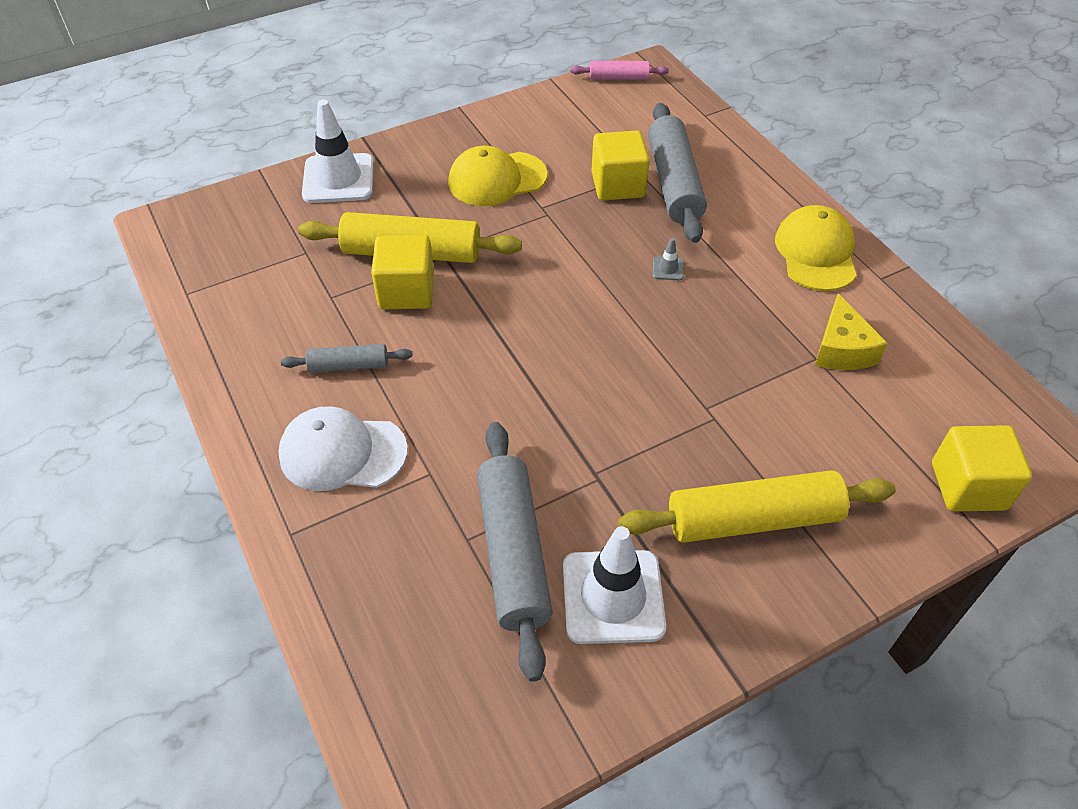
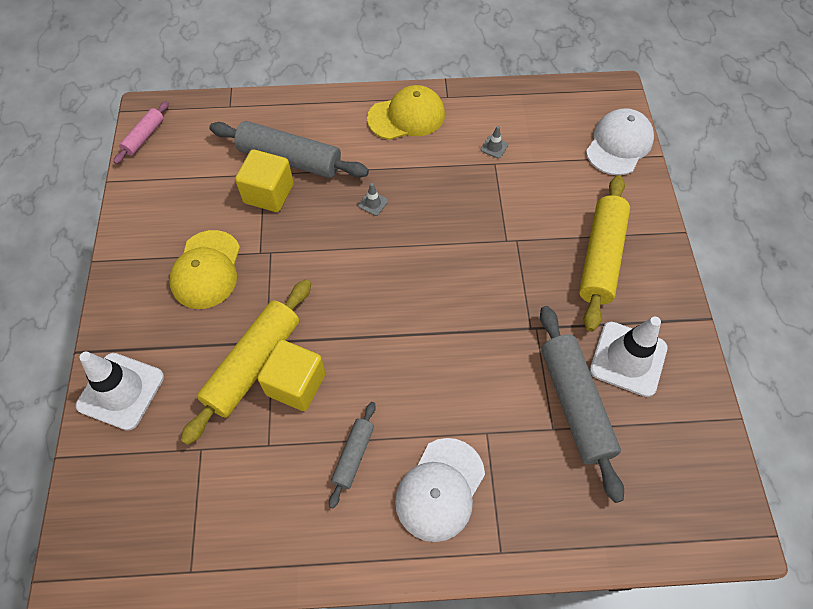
camera: 65 degrees left, 10 degrees up
grey rolling pin [477,422,553,682] -> grey rolling pin turned 60 degrees clockwise [540,306,624,503]
yellow cap [775,205,857,291] -> yellow cap turned 135 degrees clockwise [367,85,445,140]
yellow cheese [815,293,888,370] -> grey traffic cone [480,126,509,159]
yellow cube [932,425,1032,511] -> white cap [586,108,654,175]

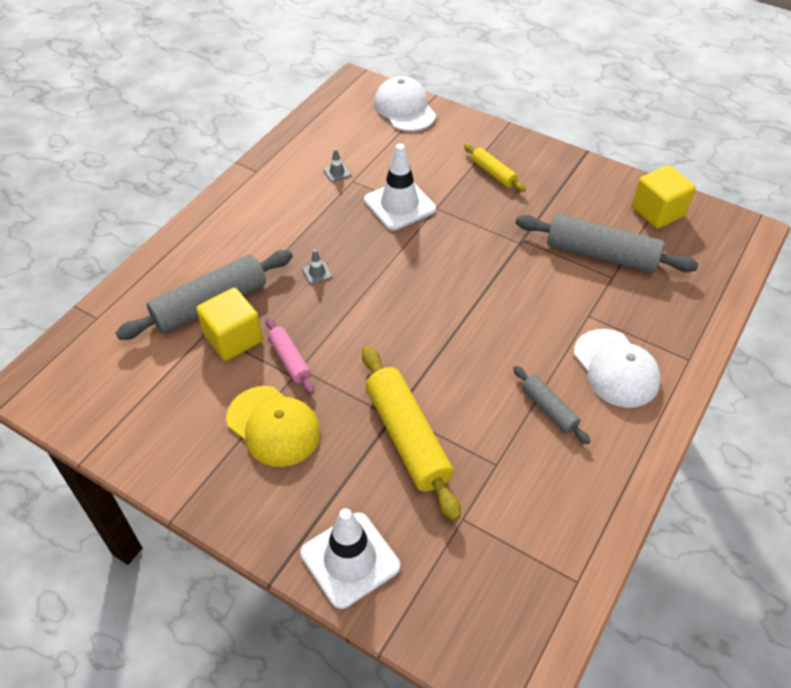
camera: 55 degrees left, 10 degrees down
pink rolling pin [114,101,169,164] -> pink rolling pin moved to [266,318,314,394]
yellow cube [257,339,326,411] -> yellow cube moved to [632,165,696,229]
yellow cap [367,85,445,140] -> none
yellow rolling pin [579,175,630,332] -> yellow rolling pin [464,144,526,192], size x0.53
white traffic cone [590,317,668,397] -> white traffic cone moved to [364,144,436,231]

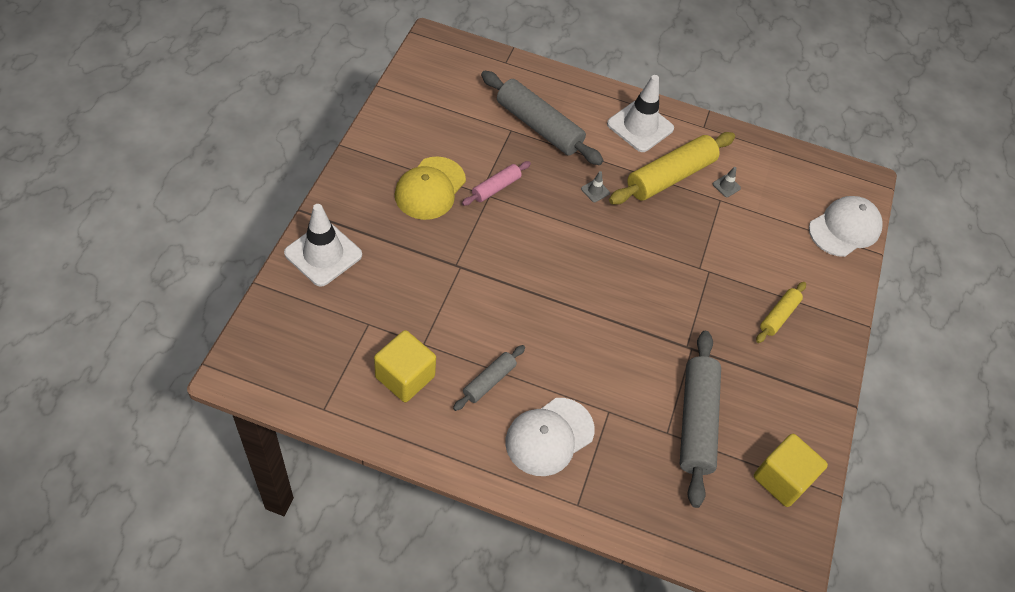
camera: 70 degrees right, 5 degrees up
yellow cube [196,288,263,361] -> yellow cube moved to [374,330,436,402]
yellow rolling pin [362,346,461,521] -> yellow rolling pin moved to [609,132,735,205]
white traffic cone [364,144,436,231] -> white traffic cone moved to [607,75,674,152]

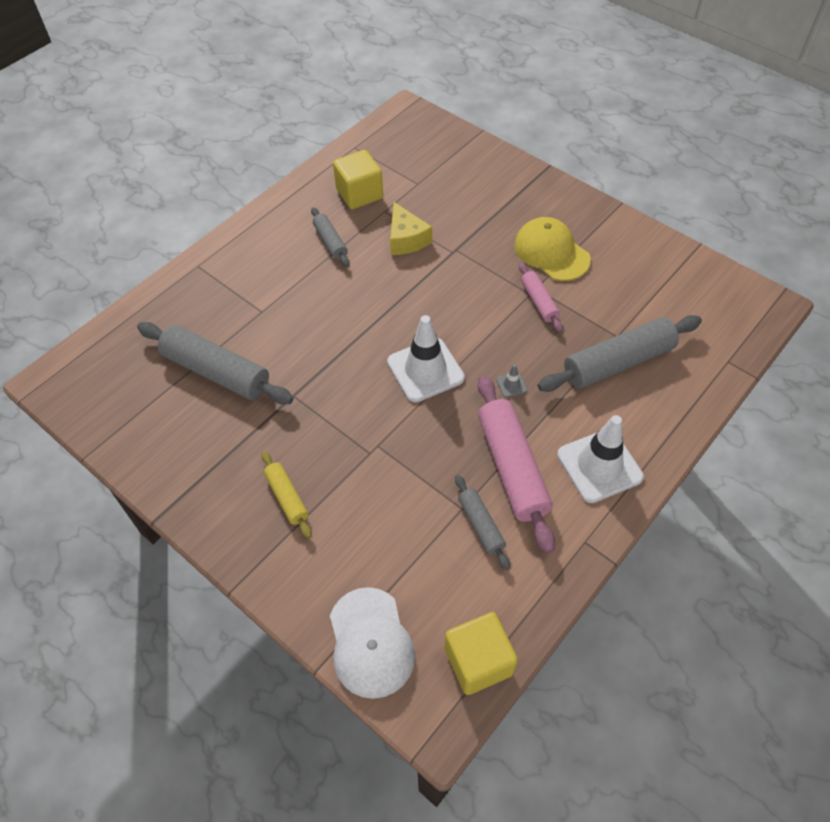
camera: 120 degrees right, 0 degrees up
white traffic cone [284,204,362,287] -> white traffic cone moved to [387,315,465,402]
white cap [506,398,595,476] -> none
yellow rolling pin [609,132,735,205] -> pink rolling pin [478,375,555,554]
grey traffic cone [713,167,741,197] -> grey rolling pin [455,475,510,570]
yellow cube [754,434,828,507] -> yellow cube moved to [445,612,518,695]
none -> yellow cheese [390,202,432,255]

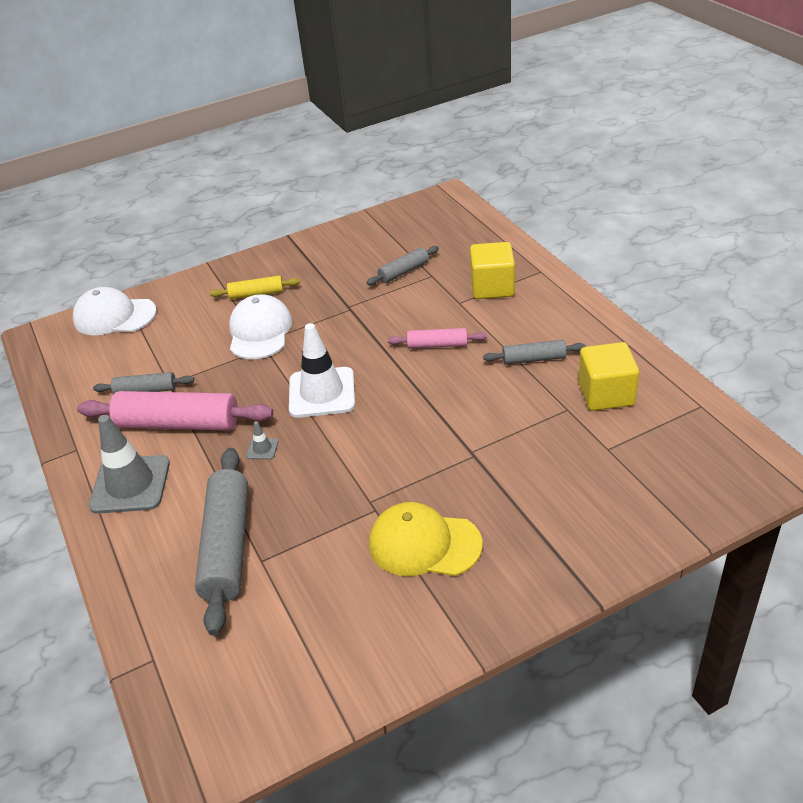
camera: 115 degrees right, 15 degrees down
grey rolling pin [137,322,294,405] -> grey rolling pin [366,246,439,285], size x0.53
yellow cheese [390,202,432,255] -> none
yellow cube [445,612,518,695] -> yellow cube moved to [470,242,515,299]
yellow cap [514,217,591,281] -> yellow cap turned 150 degrees counterclockwise [369,502,482,576]
pink rolling pin [519,263,563,332] -> pink rolling pin moved to [388,328,487,349]
white traffic cone [557,415,644,503] -> grey traffic cone [89,415,170,514]
none -> white cap [229,295,293,359]

